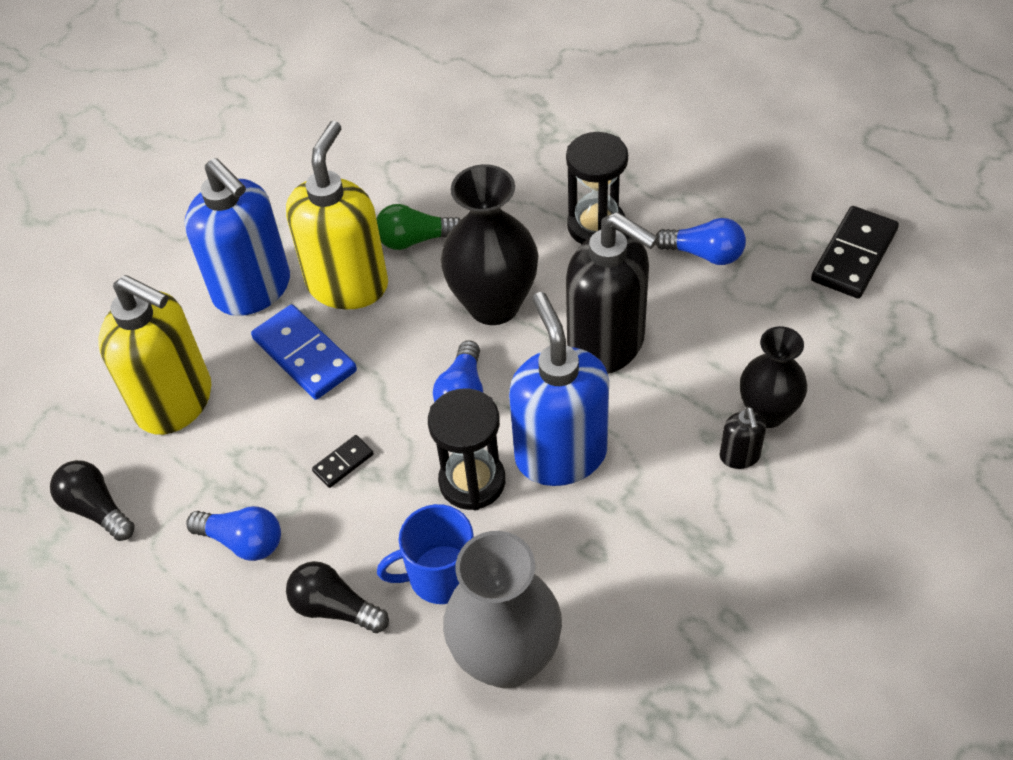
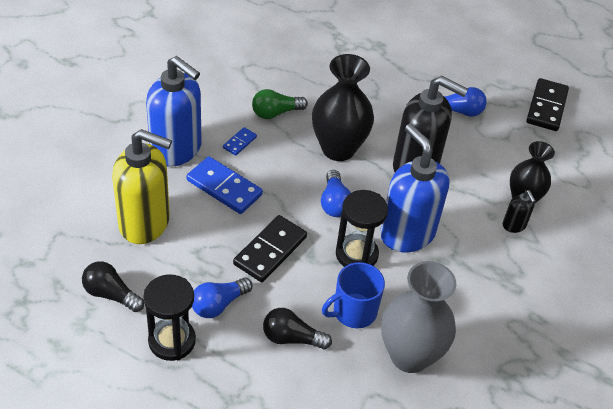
camera: 20 degrees left, 5 degrees down
blue light bulb [186,506,281,561] -> blue light bulb turned 135 degrees clockwise [192,277,253,318]
yellow soap dispenser [286,121,388,309] -> blue domino [223,127,257,156]
black domino [312,435,374,488] -> black domino [233,215,307,282], size x1.99
black hourglass [566,132,628,244] -> black hourglass moved to [144,274,196,361]

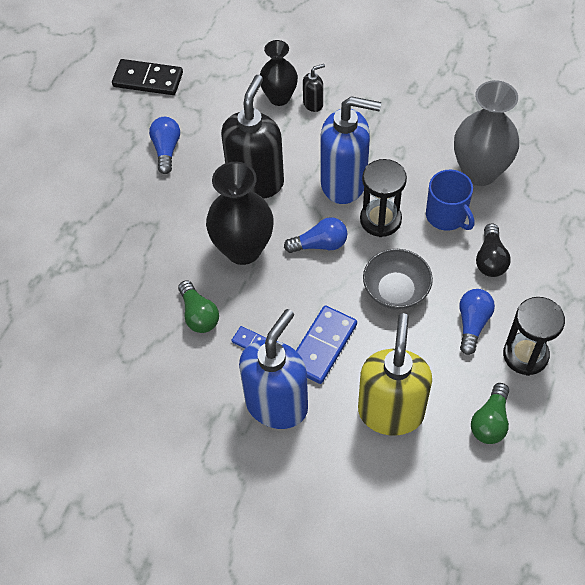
camera: 90 degrees left, 10 degrees up
black light bulb [82,261,144,312] -> green light bulb [471,383,509,444]
blue light bulb [192,277,253,318] -> blue light bulb turned 120 degrees counterclockwise [459,289,495,355]
black domino [233,215,307,282] -> grey bowl [363,249,433,310]
blue soap dispenser [380,124,450,252] -> blue soap dispenser turned 135 degrees counterclockwise [320,96,381,204]

